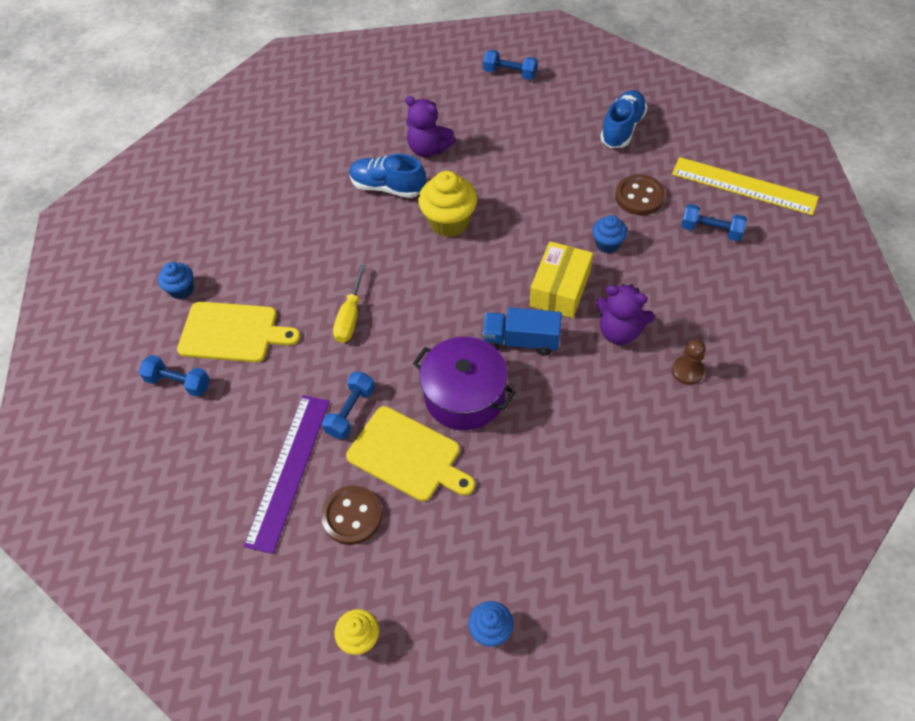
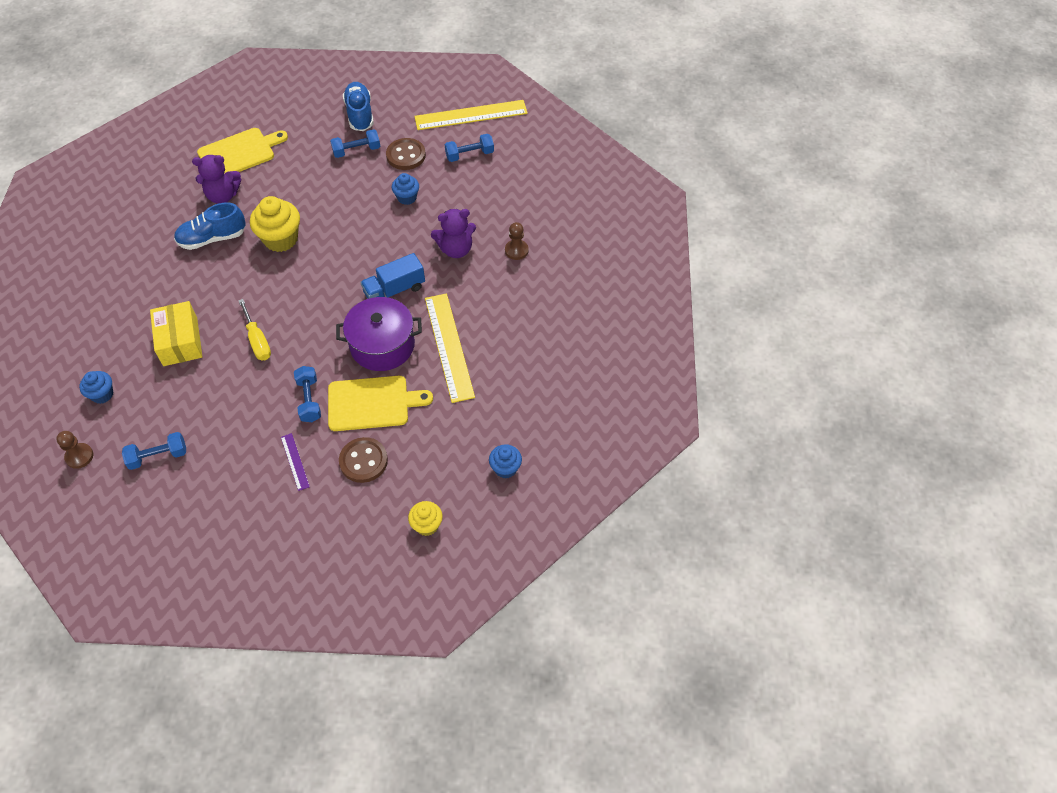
camera: 40 degrees left, 0 degrees up
yellow cutting board [177,301,300,363] -> yellow cutting board moved to [197,128,288,173]
purple ruler [244,395,330,554] -> purple ruler [281,433,310,491], size x0.47
blue dumbbell [483,50,538,80] -> blue dumbbell moved to [330,129,380,158]
yellow box [530,241,593,318] -> yellow box moved to [150,301,203,366]
none -> brown pawn [56,431,93,469]
none -> yellow ruler [425,293,475,403]

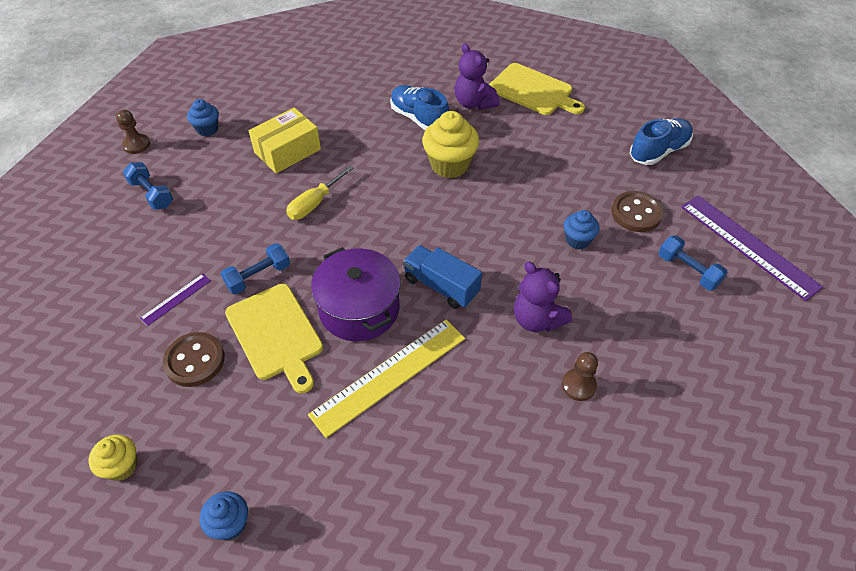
camera: 65 degrees right, 5 degrees down
blue dumbbell [330,129,380,158] -> none
yellow ruler [414,100,528,130] -> purple ruler [681,195,823,301]

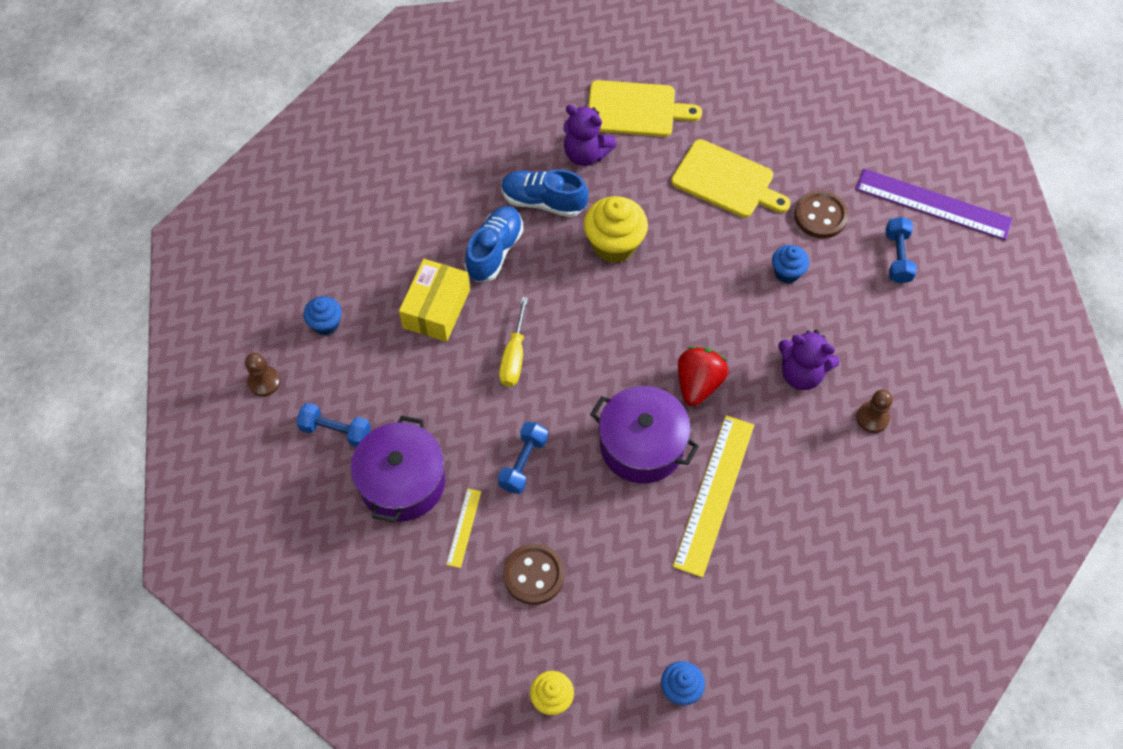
camera: 30 degrees left, 10 degrees up
purple ruler [140,274,211,326] -> yellow ruler [446,488,481,568]
yellow cutting board [225,284,323,393] -> yellow cutting board moved to [671,139,791,218]
blue truck [403,245,482,309] -> red strawberry [678,347,728,406]
blue shoe [630,118,693,165] -> blue shoe moved to [465,206,523,282]
blue dumbbell [658,235,728,290] -> blue dumbbell turned 75 degrees clockwise [885,217,917,284]
none -> purple pot [351,416,445,522]

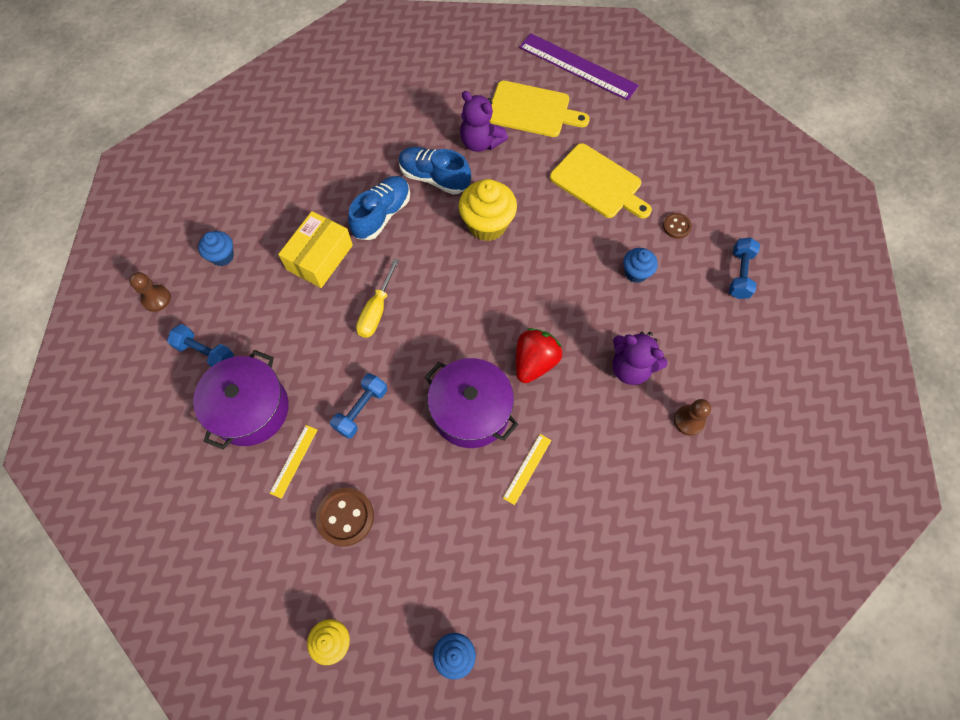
camera: 10 degrees right, 5 degrees up
yellow ruler [673,415,754,578] -> yellow ruler [503,434,552,505], size x0.47
brown button [794,190,849,238] -> brown button [663,213,692,239], size x0.58
purple ruler [856,169,1013,240] -> purple ruler moved to [519,33,639,101]

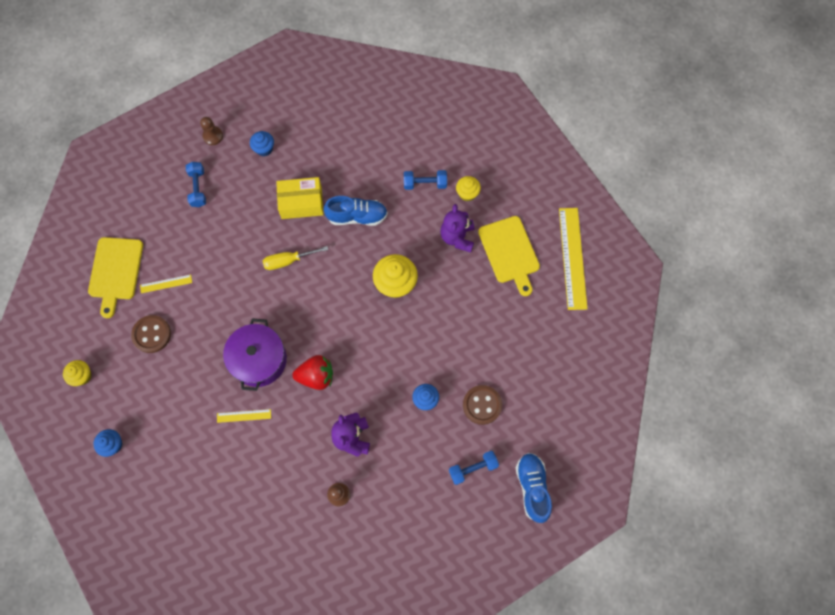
camera: 55 degrees right, 5 degrees up
purple pot [193,350,289,450] -> none
blue dumbbell [330,373,387,439] -> blue dumbbell moved to [404,170,447,190]
blue shoe [399,147,471,195] -> blue shoe moved to [516,453,552,523]
purple ruler [519,33,639,101] -> yellow ruler [559,208,588,310]
yellow cutting board [550,143,652,219] -> yellow cutting board moved to [88,237,143,318]
brown button [663,213,692,239] -> brown button [463,385,502,425], size x1.72
none -> yellow cupcake [456,176,481,202]

